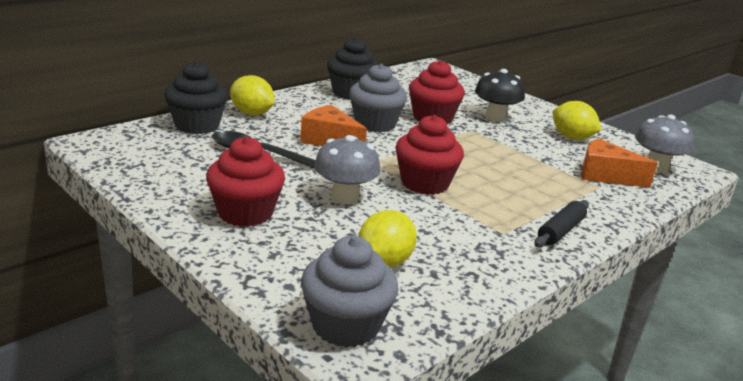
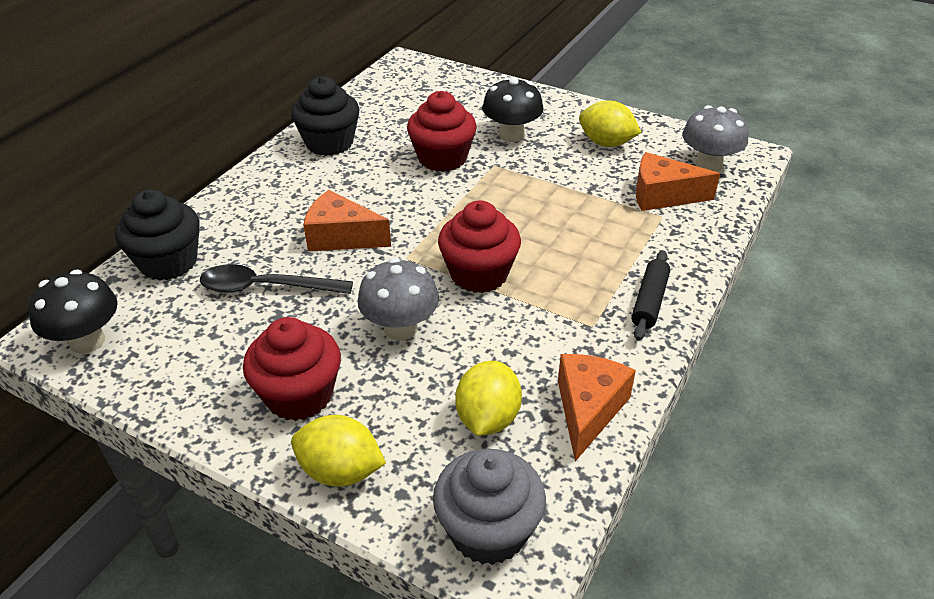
camera: 15 degrees left, 15 degrees up
yellow lemon [230,75,275,115] -> yellow lemon moved to [291,415,386,487]
grey cupcake [349,64,407,132] -> none
none -> black mushroom [28,270,118,354]
none -> orange cheese [558,354,636,462]

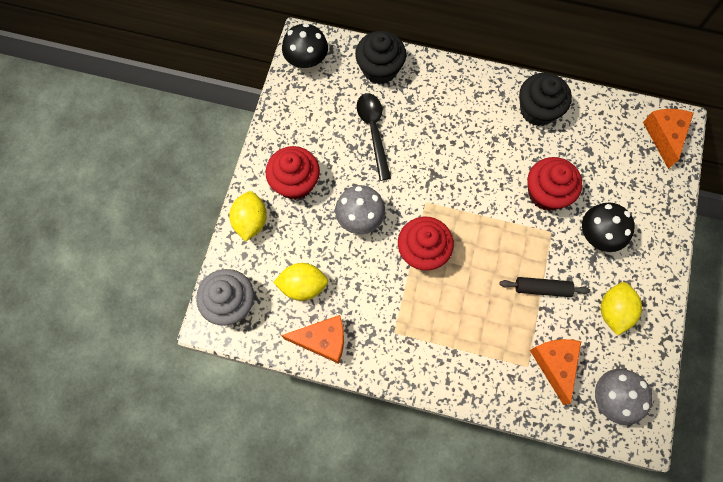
camera: 75 degrees right, 30 degrees up
orange cheese [303,190,391,251] -> orange cheese moved to [643,109,694,169]
black rolling pin [631,250,670,340] -> black rolling pin moved to [500,277,590,297]

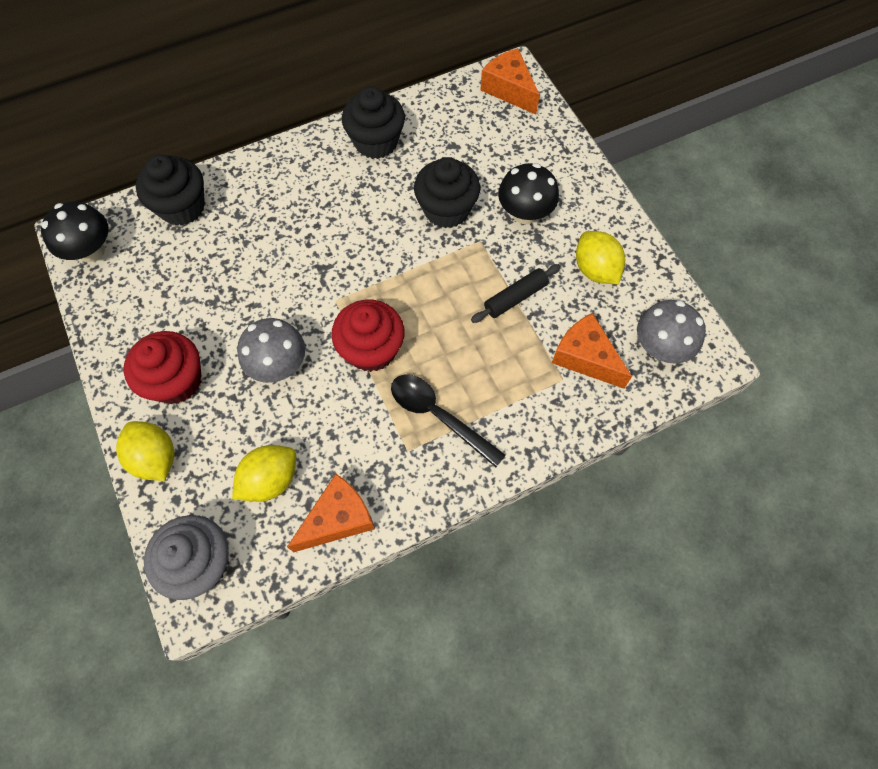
camera: 40 degrees left, 5 degrees down
black spoon [357,93,391,181] -> black spoon moved to [391,374,506,467]
red cupcake [528,157,582,211] -> black cupcake [414,157,480,228]

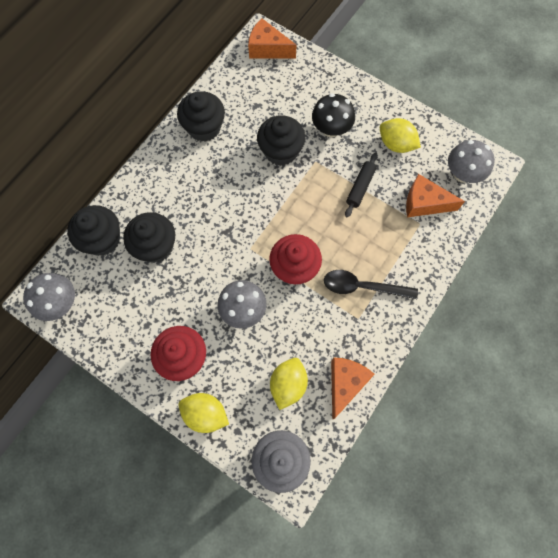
camera: 30 degrees left, 5 degrees up
black mushroom [41,202,109,262] -> grey mushroom [23,273,75,321]
none -> black cupcake [123,212,175,263]

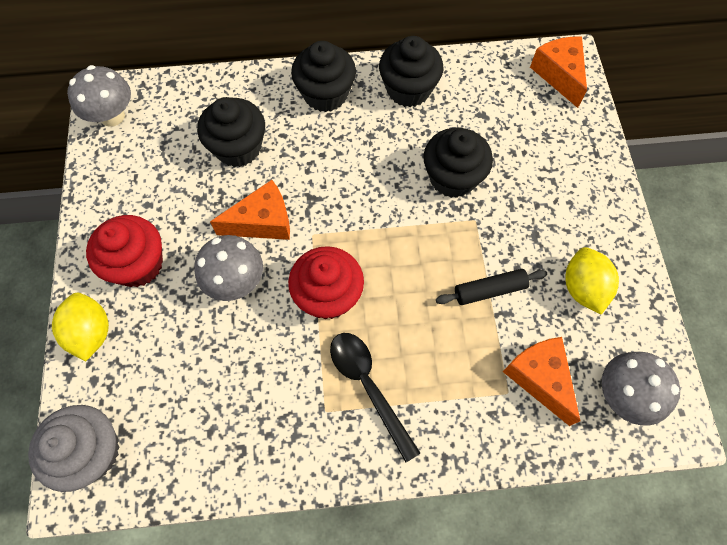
camera: 50 degrees right, 5 degrees down
black cupcake [67,205,120,256] -> black cupcake moved to [291,41,356,112]
yellow lemon [270,358,308,410] -> none
black mushroom [312,93,355,137] -> none
orange cheese [331,357,375,420] -> orange cheese moved to [210,180,290,240]

